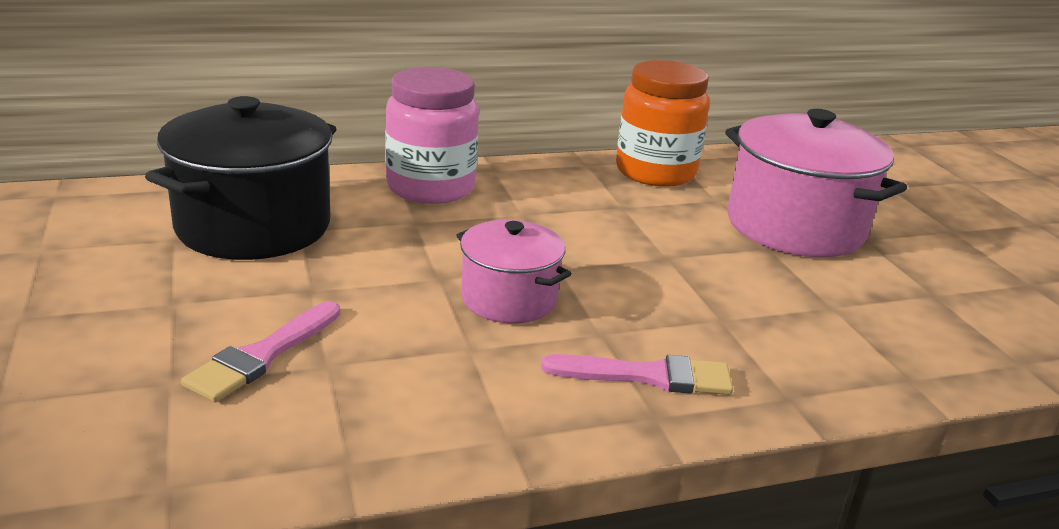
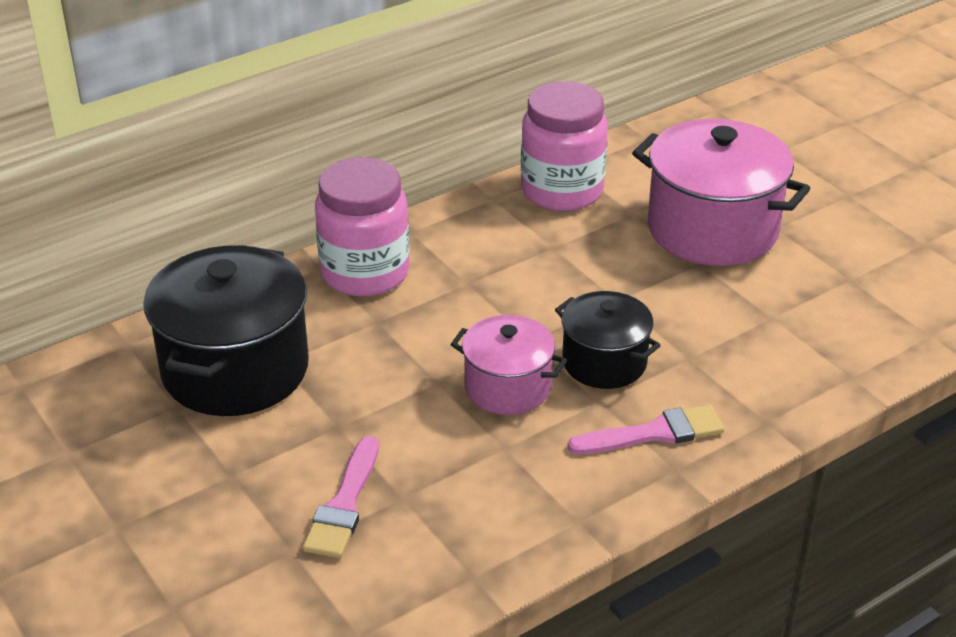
camera: 15 degrees left, 10 degrees up
orange jar [616,60,710,187] -> pink jar [521,81,608,211]
none -> black pot [555,291,661,389]

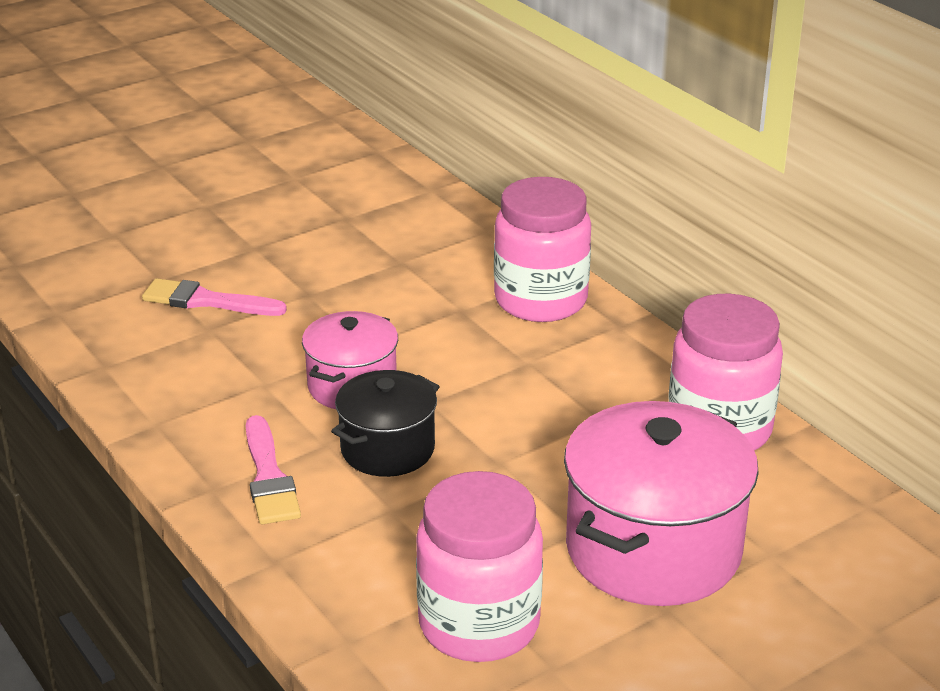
camera: 90 degrees right, 5 degrees down
black pot [143,245,309,416] -> none
none -> pink jar [416,471,543,662]

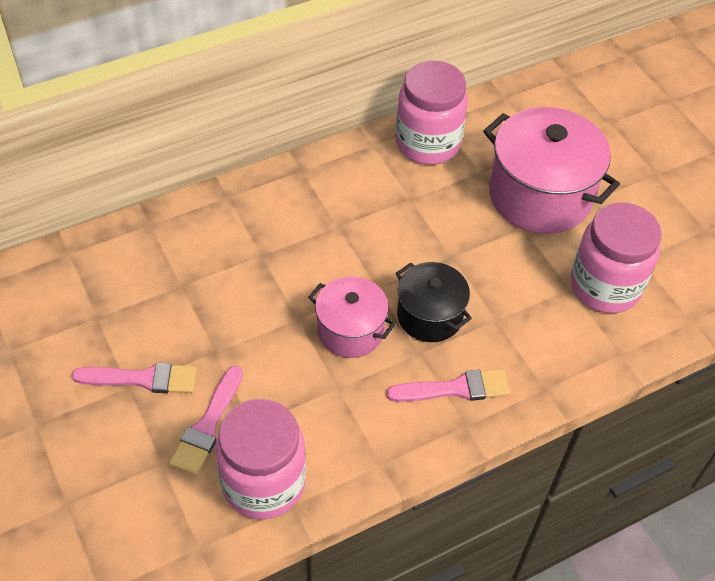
camera: 85 degrees left, 20 degrees up
pink jar [494,177,591,322] -> pink jar moved to [215,399,306,519]
none -> pink brush [72,363,197,393]

